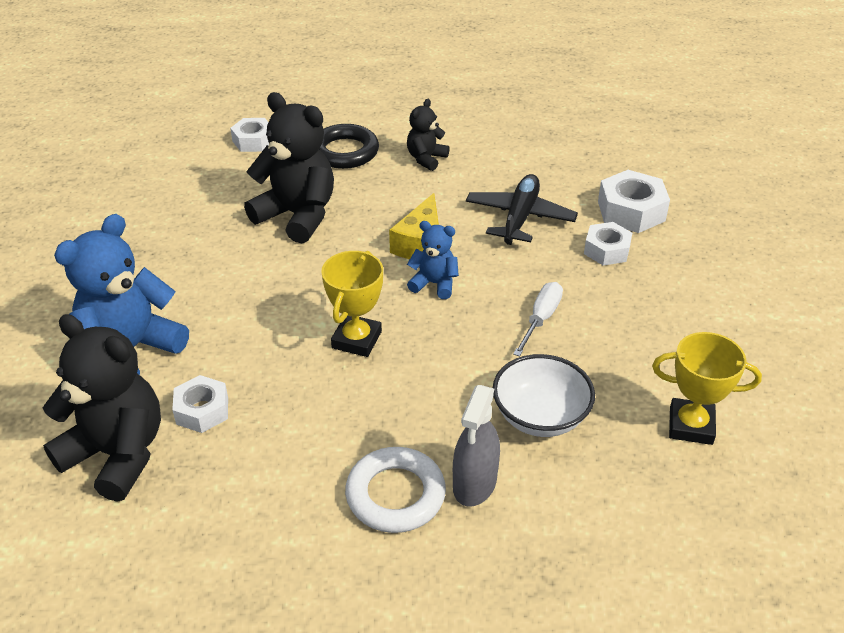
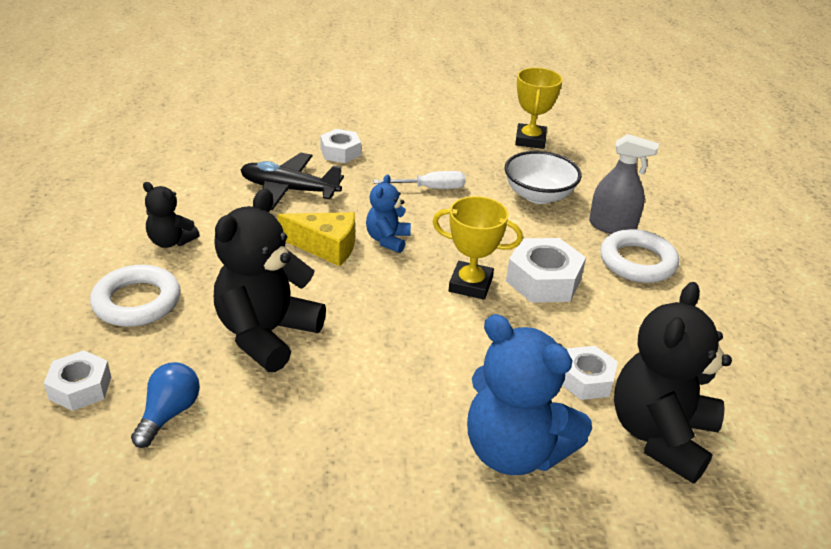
camera: 95 degrees left, 5 degrees down
black ring [319,124,379,169] -> white ring [90,265,181,327]
white screwdriver [513,282,563,357] -> white screwdriver turned 150 degrees clockwise [373,171,466,189]
white nut [598,170,670,233] -> white nut moved to [506,238,586,303]
none -> blue light bulb [131,362,200,448]

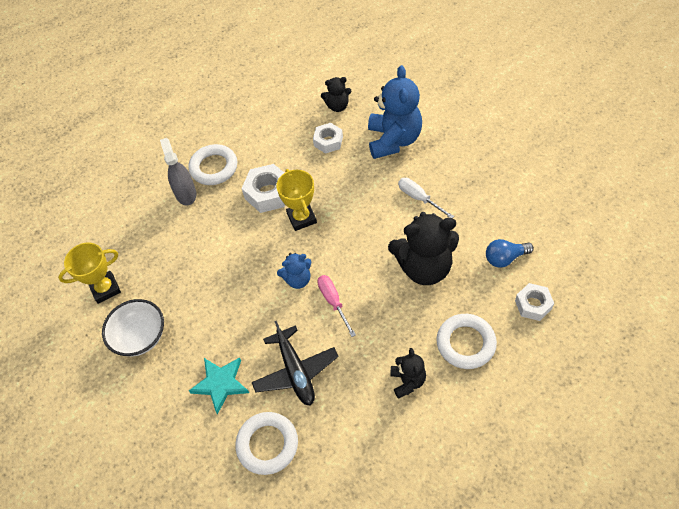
camera: 120 degrees left, 20 degrees up
yellow cheese [277,212,355,266] -> pink screwdriver [317,275,356,337]
white nut [320,129,361,163] -> turquoise star [189,357,249,414]
white screwdriver [373,171,466,189] -> white screwdriver moved to [398,178,454,218]
white bowl [505,151,582,204] -> white bowl moved to [102,299,164,356]
black teddy bear [614,282,732,483] -> black teddy bear [321,77,351,112], size x0.52
none -> white ring [235,412,298,475]

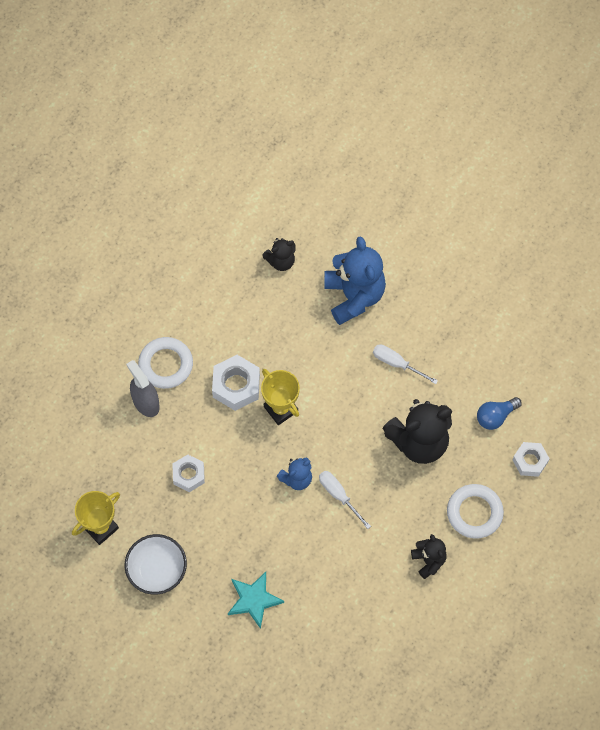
camera: 20 degrees left, 10 degrees up
white ring [235,412,298,475] -> none
black plane [252,321,339,405] -> none
white nut [313,123,343,154] -> white nut moved to [172,454,205,492]
pink screwdriver [317,275,356,337] -> white screwdriver [319,471,371,529]

